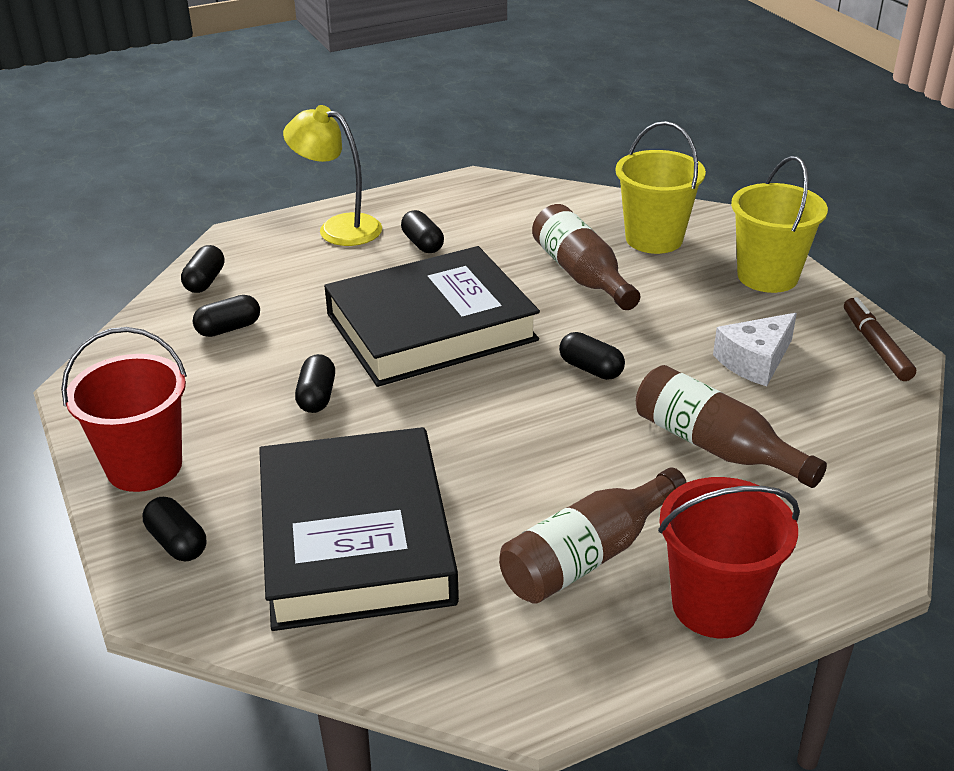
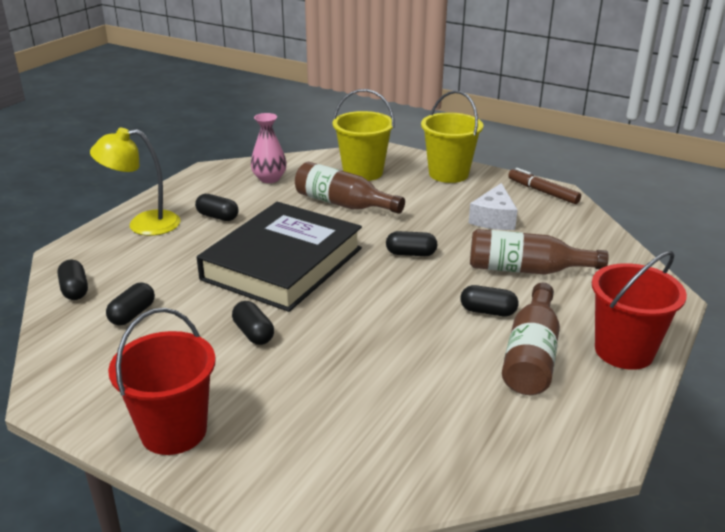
camera: 35 degrees left, 5 degrees down
black capsule [143,497,206,562] -> black capsule moved to [460,285,518,316]
black book [259,427,459,631] -> none
none -> pink vase [251,113,287,183]

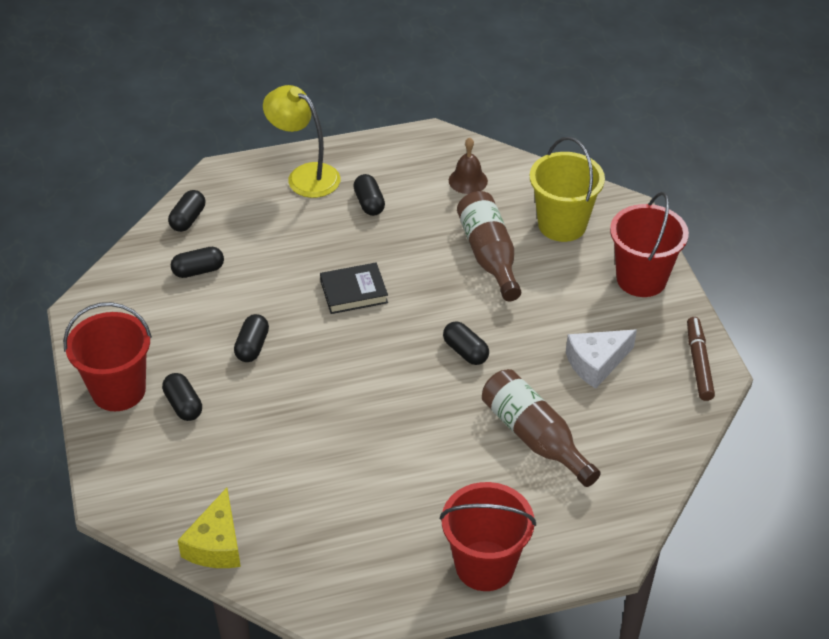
camera: 45 degrees right, 15 degrees up
black book [197,202,362,312] -> black book [320,263,388,314], size x0.43
pink vase [251,113,287,183] -> brown bell [449,137,488,194]
yellow bucket [421,90,483,183] -> red bucket [610,192,689,297]
black capsule [460,285,518,316] -> black capsule moved to [162,373,202,421]
brown bottle [502,283,560,395] -> none
none -> yellow cheese [178,488,241,568]

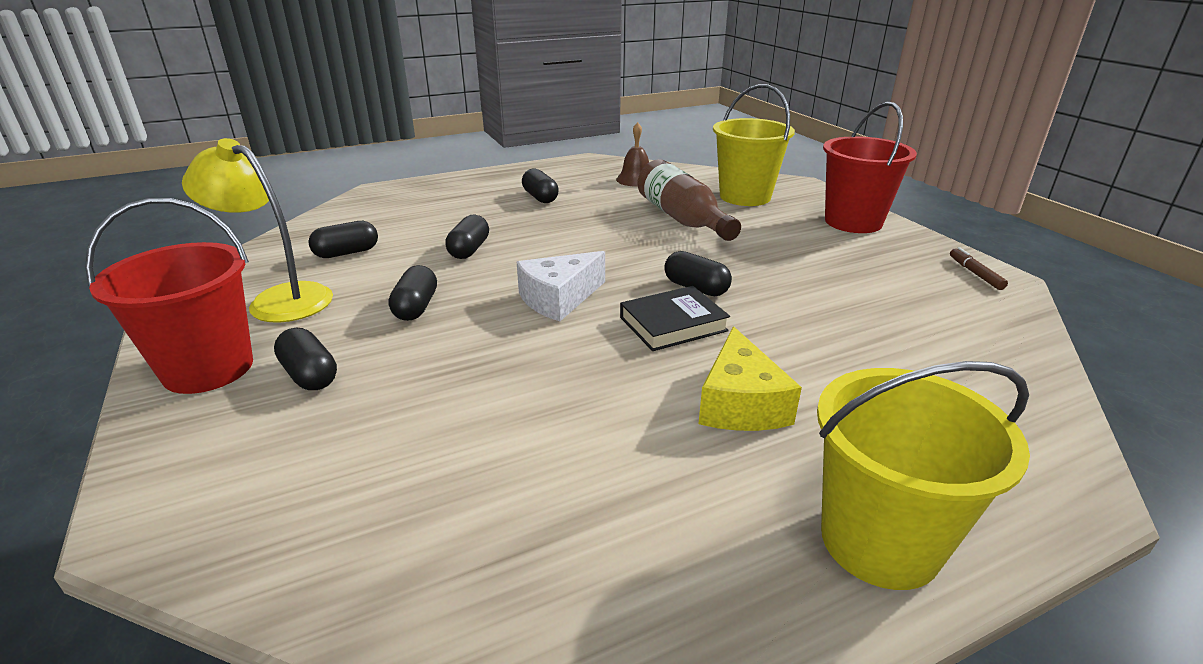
camera: 10 degrees left, 15 degrees down
black capsule [168,190,205,232] -> black capsule moved to [445,214,489,259]
yellow cheese [178,488,241,568] -> yellow cheese moved to [698,326,802,431]
yellow lamp [263,85,340,198] -> yellow lamp moved to [182,138,333,323]
black book [320,263,388,314] -> black book moved to [620,286,730,351]
red bucket [440,482,536,591] -> yellow bucket [817,361,1030,590]
brown bottle [482,369,601,487] -> none
white cheese [566,329,637,389] -> white cheese moved to [517,251,605,321]
brown marker [687,317,715,401] -> brown marker [950,247,1008,290], size x0.61

